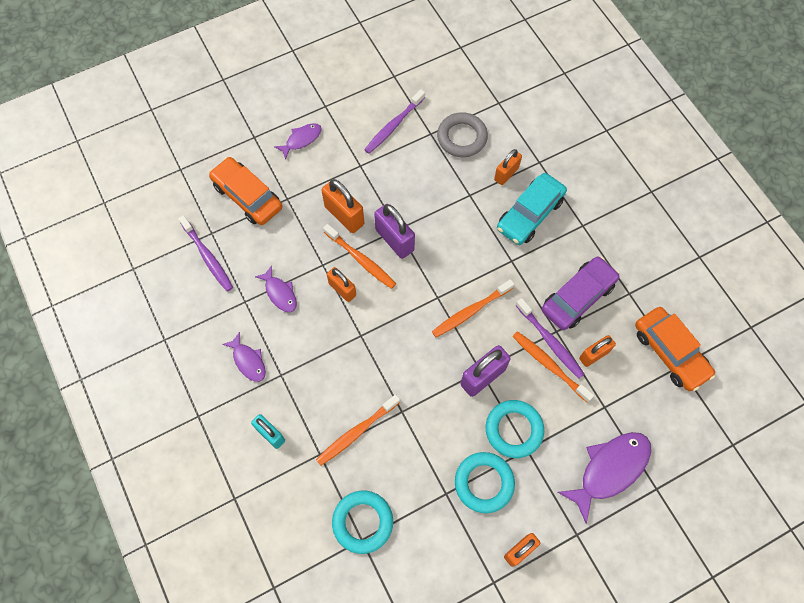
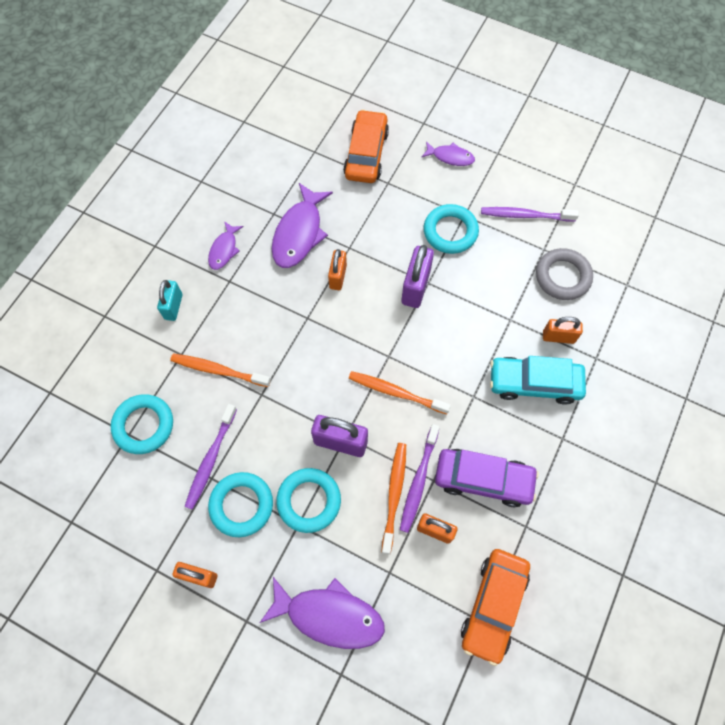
camera: 55 degrees right, 0 degrees up
purple toothbrush [178,215,233,291] -> purple toothbrush moved to [184,404,237,510]
purple fish [255,265,297,312] -> purple fish [272,183,333,268], size x1.79
orange padlock [321,179,364,233] -> none
orange toothbrush [323,224,396,289] -> none
none -> turquoise ring [424,204,479,254]

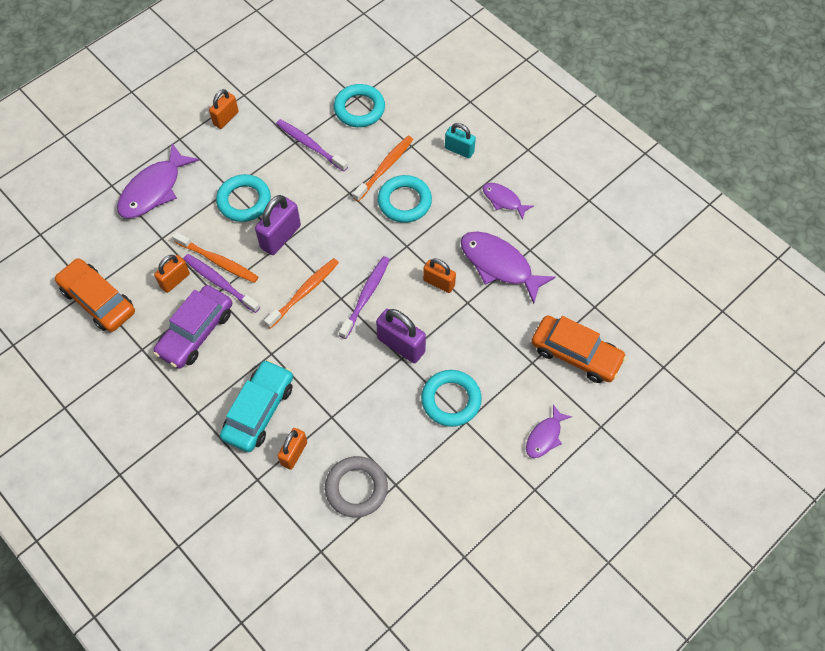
camera: 110 degrees right, 5 degrees down
turquoise ring [208,472,273,537] -> turquoise ring moved to [378,175,432,223]
purple toothbrush [481,207,579,221] -> purple toothbrush moved to [339,256,390,339]

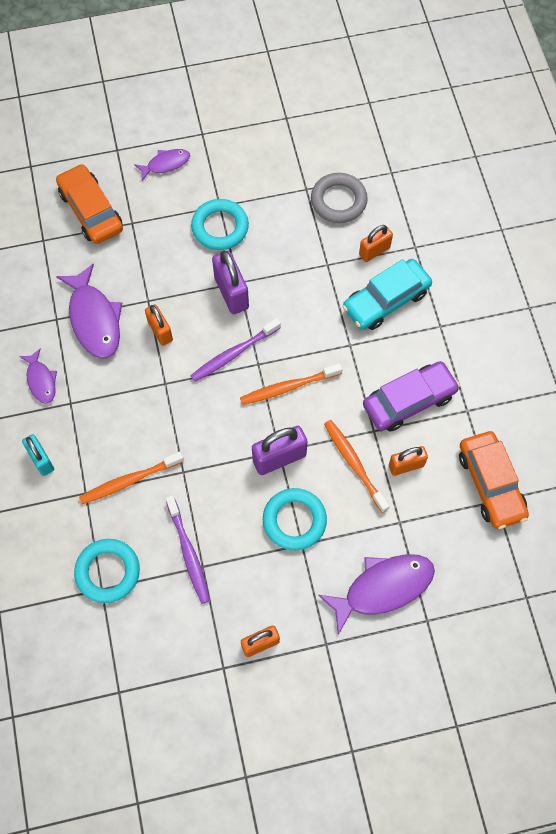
camera: 150 degrees left, 5 degrees up
purple toothbrush [183,254,260,313] -> none
turquoise ring [378,175,432,223] -> none

